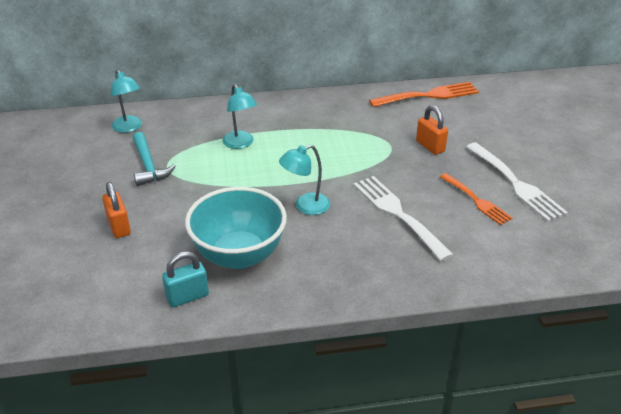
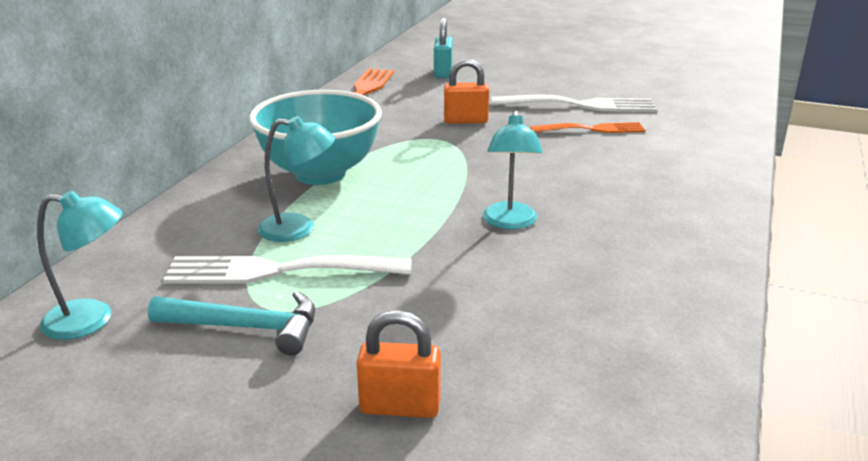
camera: 60 degrees left, 10 degrees down
turquoise padlock [162,251,209,307] -> turquoise padlock moved to [434,18,453,78]
turquoise bowl [185,187,287,269] -> turquoise bowl moved to [249,90,382,185]
white fork [353,176,453,261] -> white fork moved to [163,255,412,284]

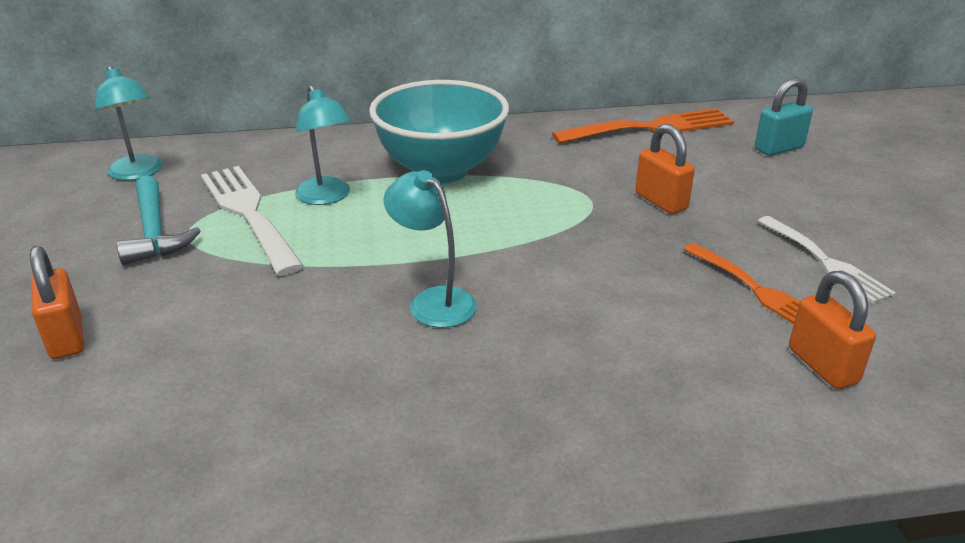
camera: 60 degrees right, 5 degrees up
turquoise lamp [483,110,543,229] -> turquoise lamp turned 75 degrees clockwise [383,170,477,328]
white fork [492,95,657,112] -> white fork [758,216,896,304], size x0.65
none -> orange padlock [789,271,876,389]

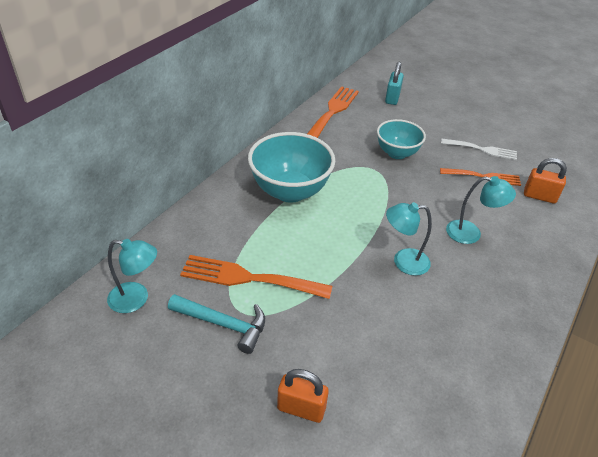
camera: 50 degrees left, 10 degrees up
white fork [201,166,304,276] -> orange fork [180,255,332,299]
turquoise lamp [295,85,351,205] -> turquoise lamp moved to [446,176,516,244]
orange padlock [635,124,695,214] -> turquoise bowl [377,119,426,159]

